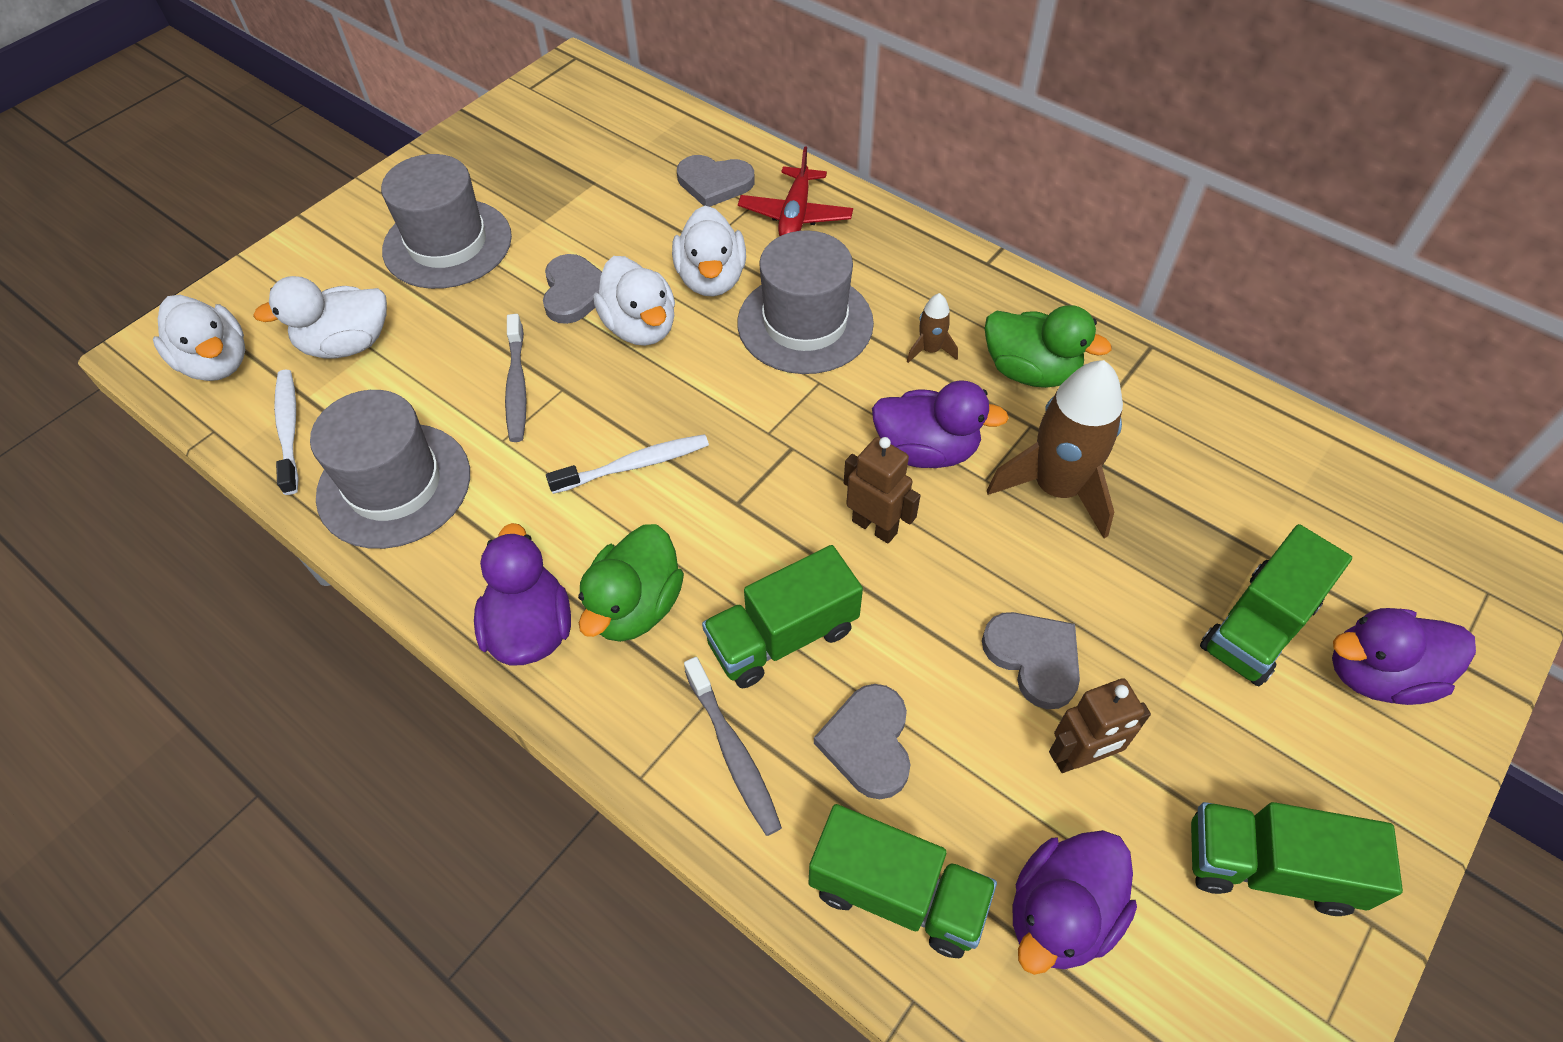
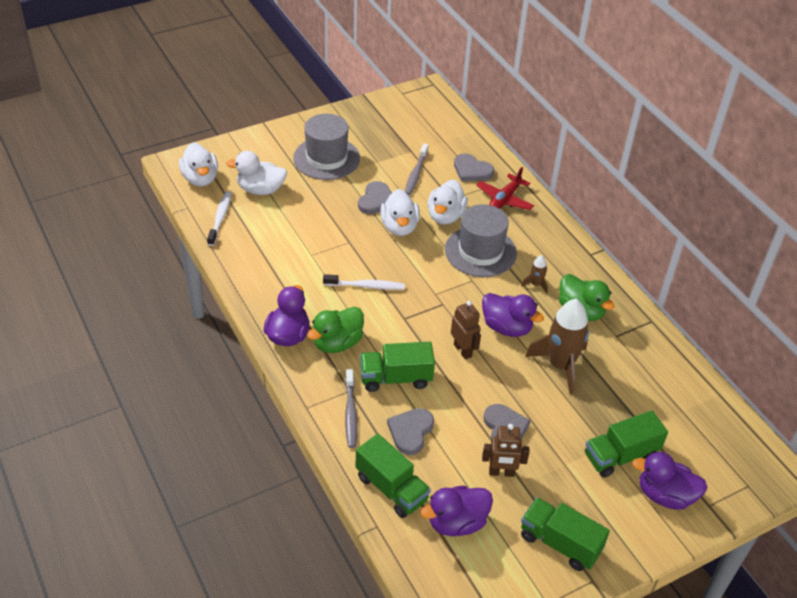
camera: 20 degrees right, 10 degrees down
grey hat [310,390,470,549] -> none
grey toothbrush [505,314,527,442] -> grey toothbrush moved to [405,143,429,195]

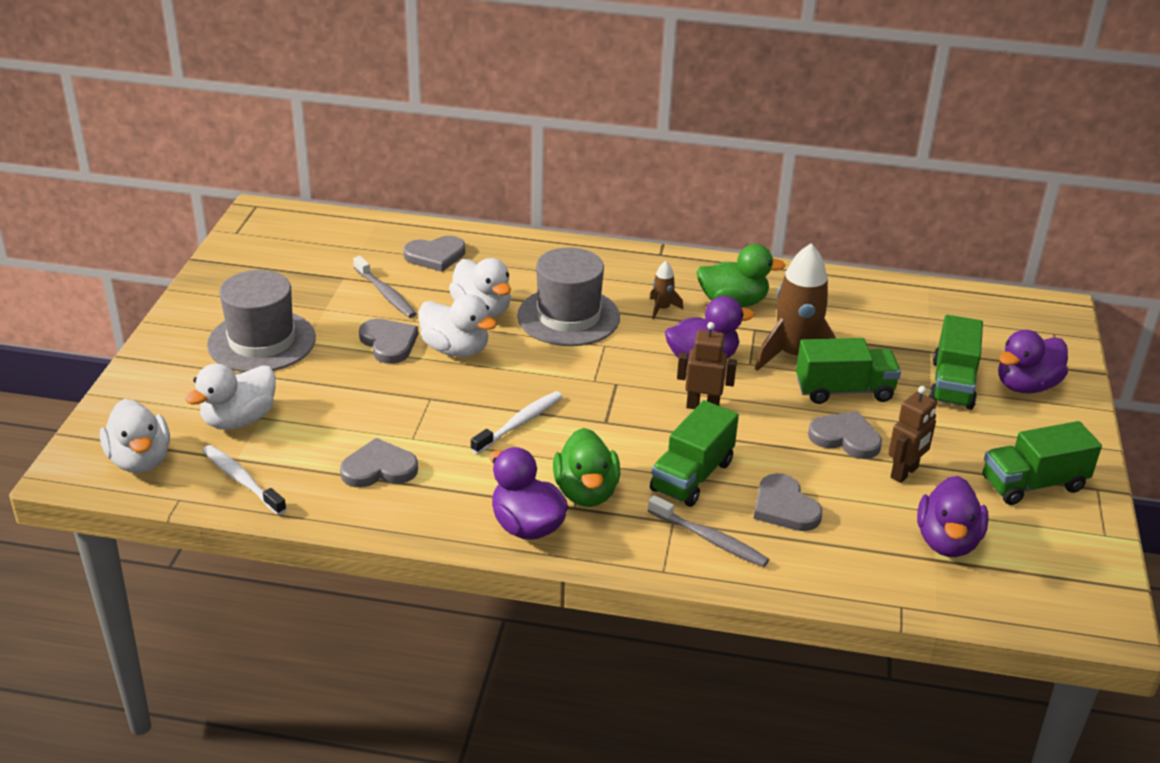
camera: 50 degrees left, 10 degrees down
white duck [179,142,218,187] -> white duck turned 45 degrees clockwise [100,399,170,473]
green truck [356,434,431,518] -> green truck moved to [796,338,901,404]
red plane [476,167,534,210] -> none
none -> grey heart [340,438,418,487]

